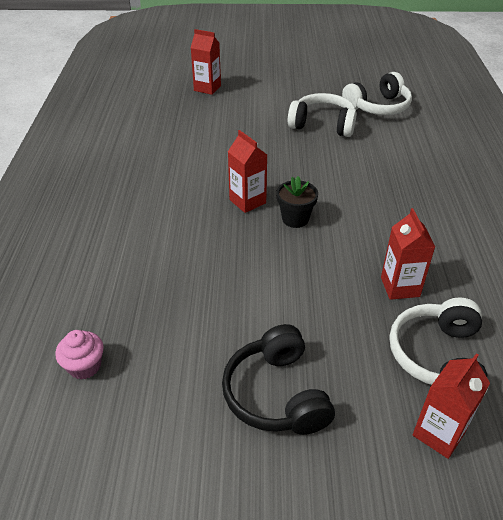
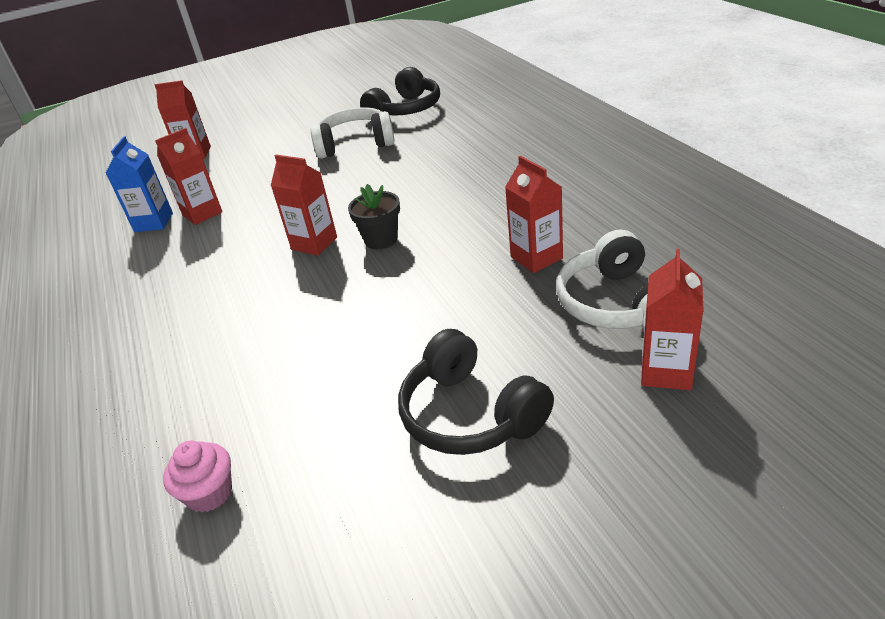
camera: 20 degrees left, 5 degrees down
white headphones [342,72,412,115] -> black headphones [360,67,440,115]
none -> blue carton [106,136,173,232]
none -> red carton [155,128,222,225]

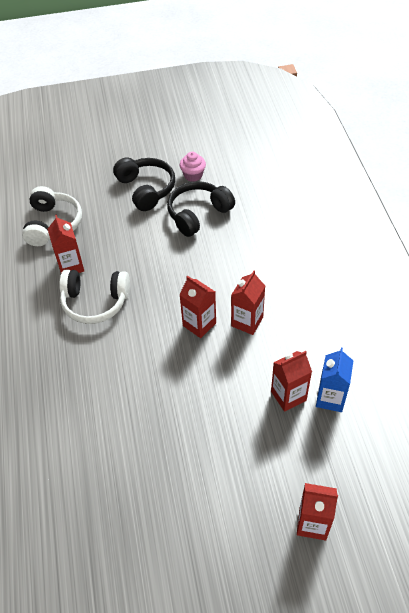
camera: 170 degrees left, 15 degrees up
pink cupcake [163,440,232,513] -> pink cupcake moved to [179,152,206,182]
white headphones [311,107,395,159] -> white headphones moved to [59,270,130,324]
black flower pot [348,184,400,249] -> none
black headphones [360,67,440,115] -> black headphones moved to [167,181,235,237]
red carton [641,249,704,390] -> red carton moved to [231,270,265,335]

